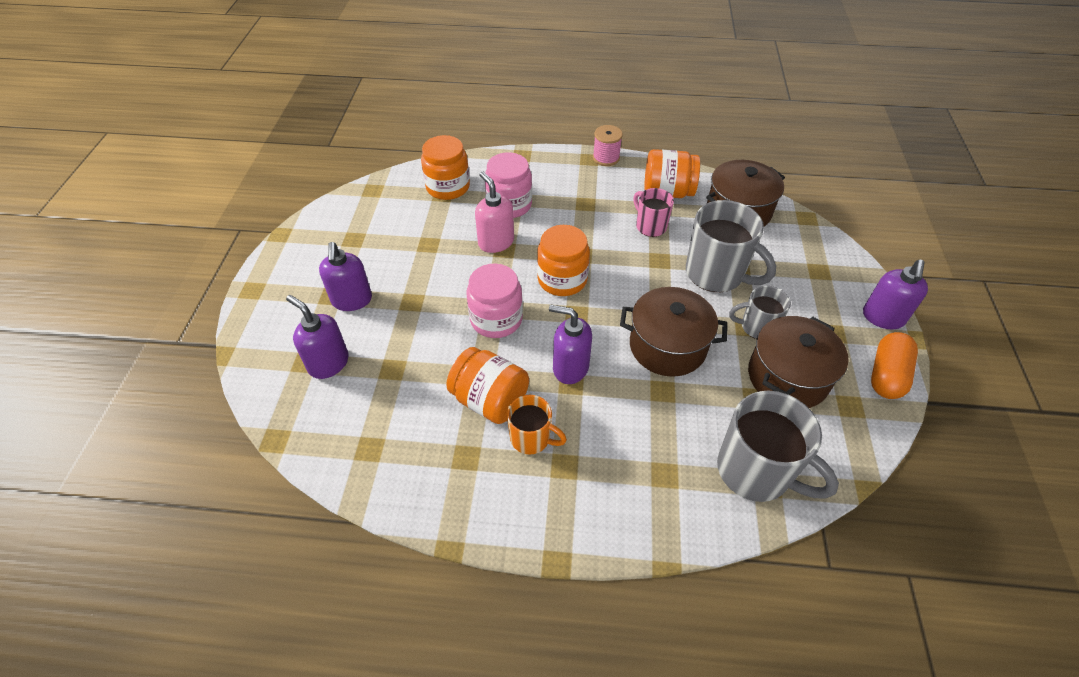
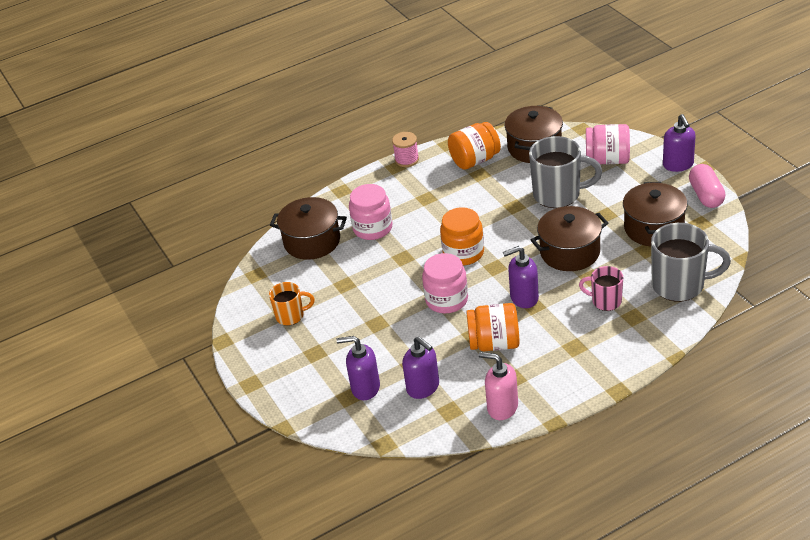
camera: 30 degrees left, 10 degrees down
purple soap dispenser [319,242,372,311] -> purple soap dispenser moved to [402,337,439,399]
orange jar [421,135,470,200] -> brown pot [270,197,347,260]
pink soap dispenser [475,172,514,253] -> pink soap dispenser moved to [479,352,518,420]
orange mug [507,395,567,455] -> orange mug moved to [269,282,315,326]
pink mug [633,188,674,237] -> pink mug moved to [579,266,623,311]
grey mug [729,286,791,339] -> none
orange capsule [871,332,918,399] -> pink capsule [689,164,725,208]
none -> pink jar [586,124,630,164]

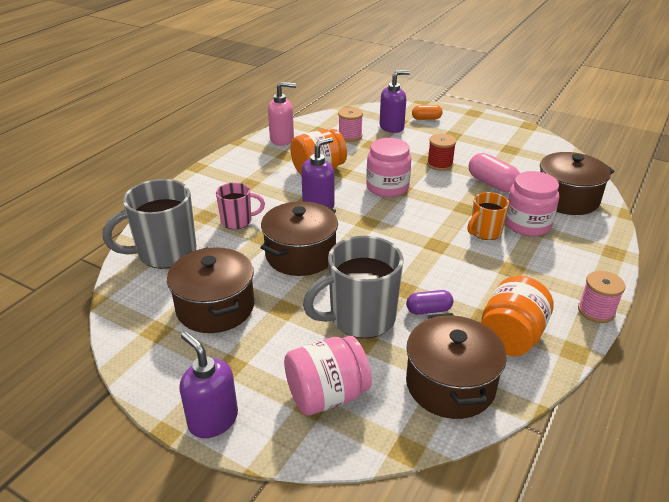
camera: 145 degrees right, 5 degrees down
orange mug [269,282,315,326] -> orange mug moved to [467,192,509,240]
purple soap dispenser [402,337,439,399] -> pink spool [338,107,363,142]
orange jar [440,207,484,265] -> none
pink capsule [689,164,725,208] -> pink capsule moved to [469,153,520,192]
none -> purple capsule [406,290,454,315]
none -> orange capsule [412,105,443,120]
none -> red spool [427,134,456,171]

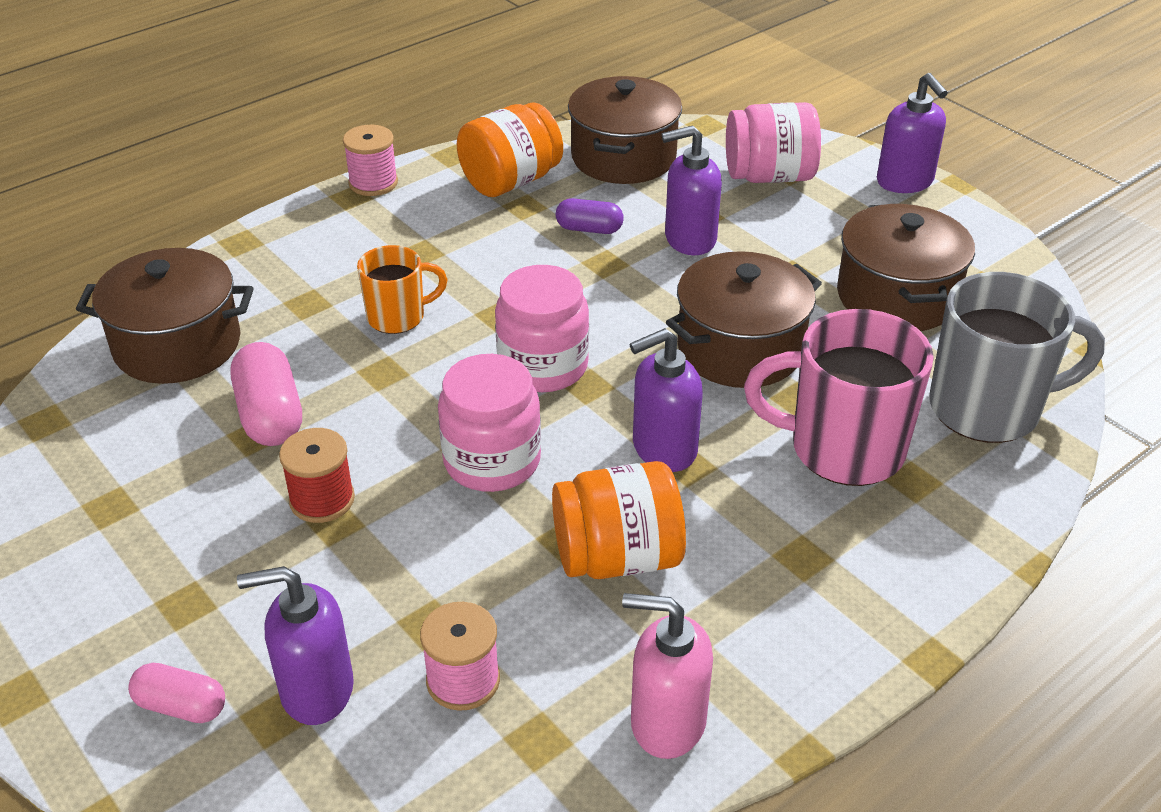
camera: 160 degrees left, 5 degrees up
pink mug [216,182,265,229] -> pink mug [744,309,934,486], size x1.76
grey mug [303,236,404,338] -> purple soap dispenser [662,125,722,255]
orange capsule [412,105,443,120] -> pink capsule [128,663,225,723]
pink jar [505,171,559,236] -> pink jar moved to [495,265,589,392]

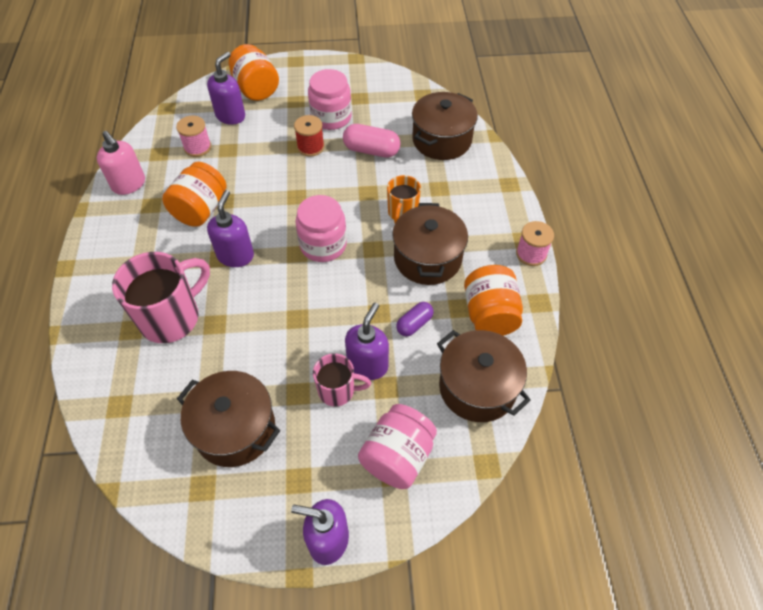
camera: 125 degrees right, 15 degrees up
pink capsule [128,663,225,723] -> orange jar [229,44,279,101]
pink jar [438,354,541,492] -> pink jar moved to [308,69,352,130]
pink soap dispenser [622,593,713,759] -> pink soap dispenser turned 90 degrees clockwise [97,131,145,195]
brown pot [666,251,822,388] -> brown pot moved to [392,203,468,285]
grey mug [929,272,1105,443] -> none
none -> pink mug [313,353,371,407]

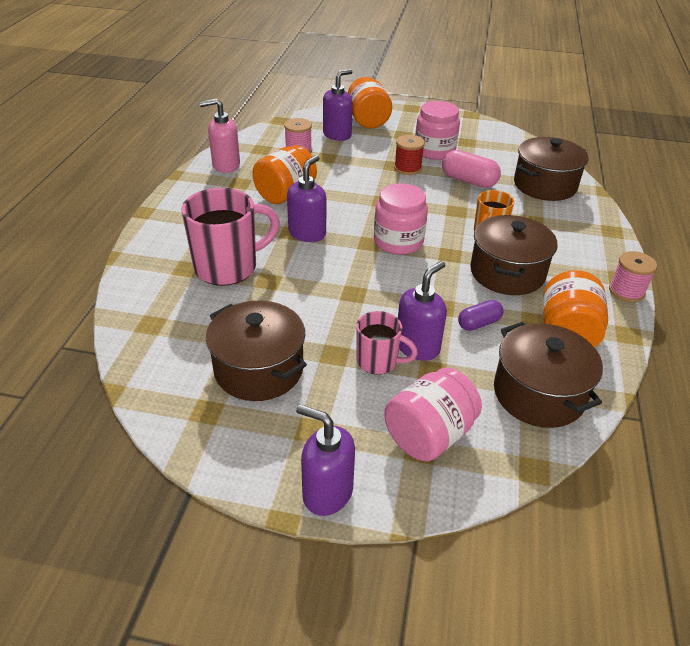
camera: 15 degrees right, 15 degrees down
pink soap dispenser [97,131,145,195] -> pink soap dispenser turned 105 degrees clockwise [199,98,240,173]

